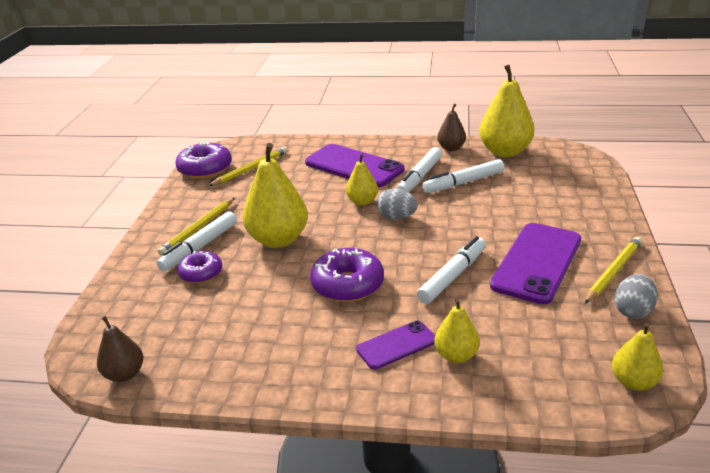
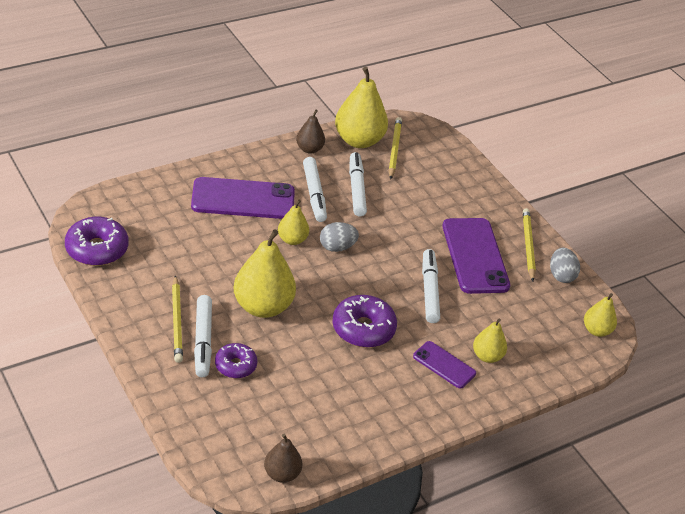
camera: 45 degrees left, 10 degrees up
yellow pencil [209,147,288,186] -> yellow pencil moved to [389,117,402,179]
purple phone [356,321,435,370] -> purple phone turned 75 degrees counterclockwise [413,341,476,389]
white marker [422,159,505,193] -> white marker turned 150 degrees clockwise [349,152,367,217]

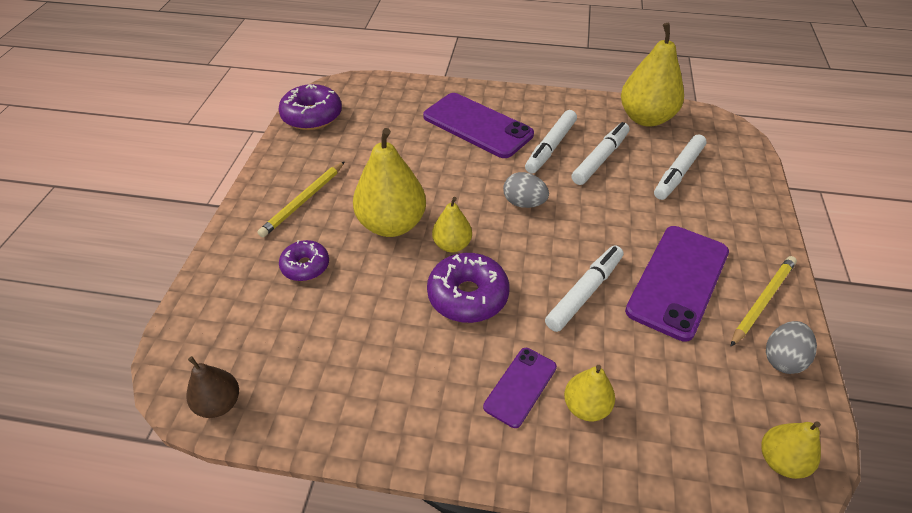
camera: 45 degrees right, 5 degrees up
white marker [194,295,212,377] -> white marker moved to [654,134,707,200]
yellow pear [278,200,309,245] -> yellow pear moved to [432,197,472,253]
brown pear [296,110,325,154] -> none
yellow pencil [389,117,402,179] -> none
purple phone [413,341,476,389] -> purple phone turned 45 degrees clockwise [483,348,557,428]

